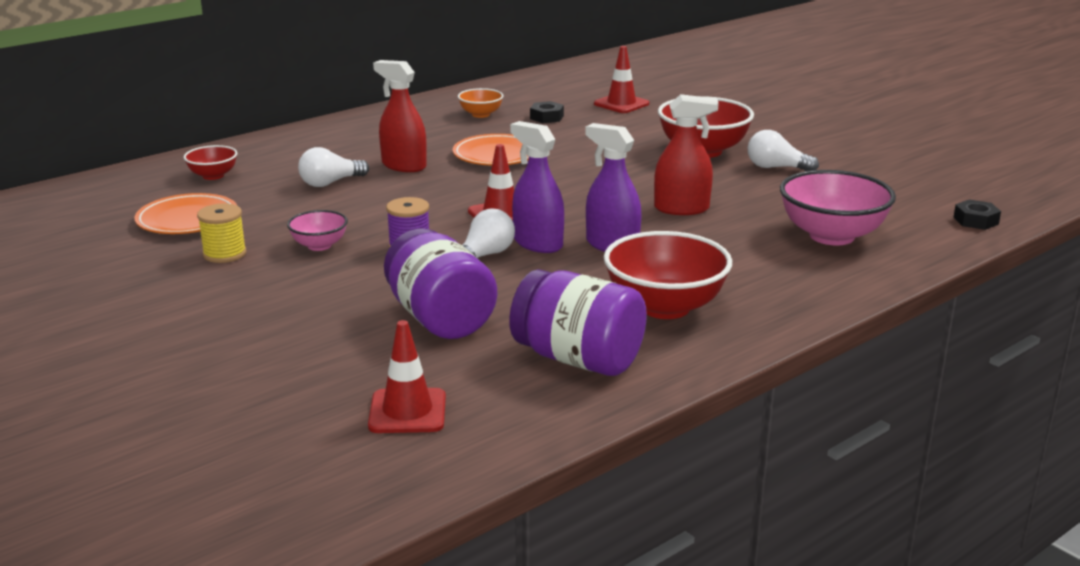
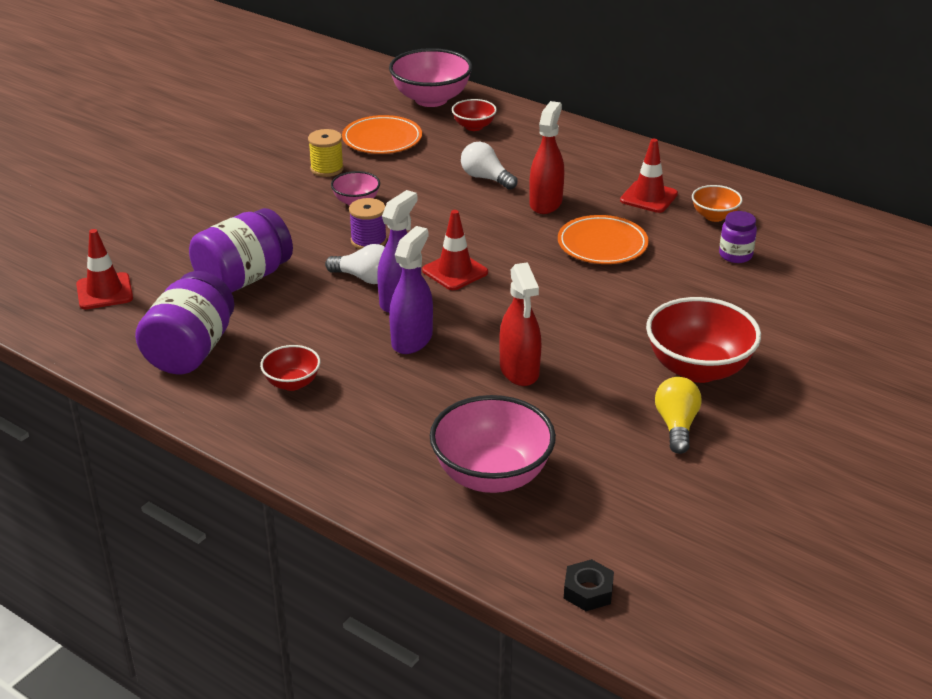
camera: 75 degrees right, 10 degrees up
black nut [530,101,564,123] -> purple jar [719,211,757,263]
red traffic cone [594,46,649,113] -> red traffic cone moved to [620,139,678,213]
red bowl [604,231,732,319] -> red bowl [260,345,320,391], size x0.52
white light bulb [748,130,819,171] -> yellow light bulb [655,377,702,454]
none -> pink bowl [389,48,473,107]

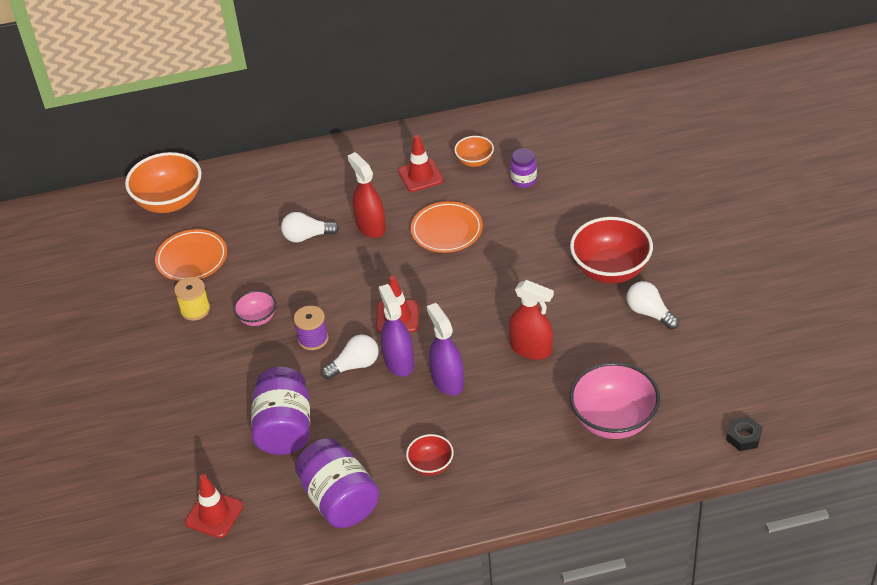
camera: 45 degrees left, 10 degrees up
pink bowl [389,48,473,107] -> orange bowl [125,152,202,213]
red bowl [452,99,497,131] -> none
yellow light bulb [655,377,702,454] -> white light bulb [627,281,679,330]

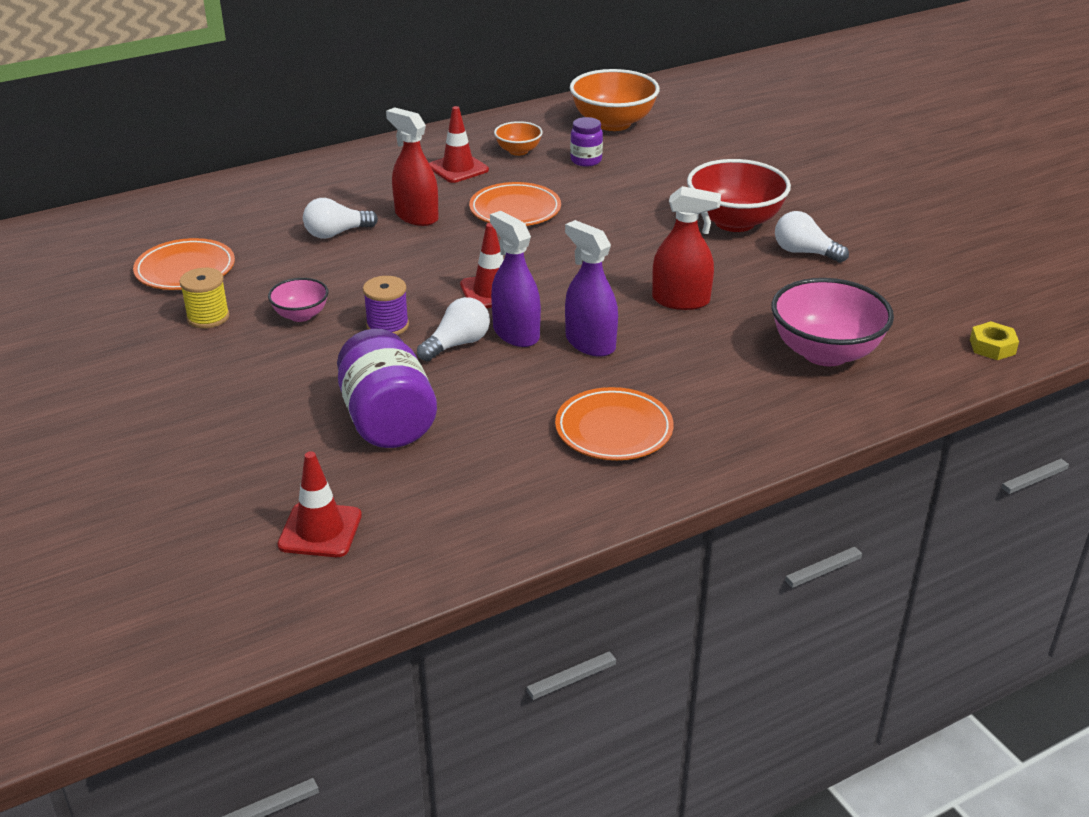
camera: 20 degrees left, 10 degrees down
orange bowl [125,152,202,213] -> orange bowl moved to [570,69,660,131]
purple jar [295,438,379,528] -> none
red bowl [406,434,454,476] -> orange plate [555,387,674,460]
black nut [726,416,762,451] -> yellow nut [970,321,1019,360]

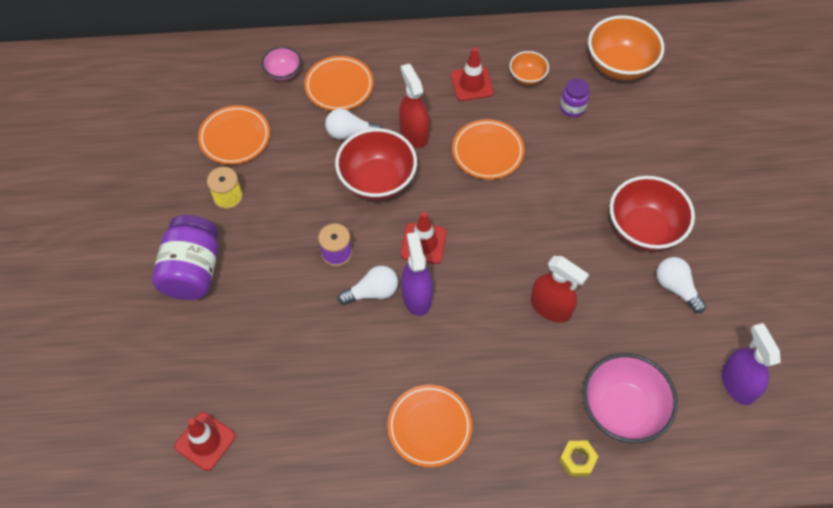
camera: 25 degrees right, 25 degrees up
pink bowl [268,278,329,322] -> pink bowl moved to [262,47,301,81]
purple jar [337,329,437,448] -> purple jar moved to [152,215,218,300]
purple spray bottle [565,220,618,357] -> purple spray bottle moved to [722,323,781,405]
yellow nut [970,321,1019,360] -> yellow nut moved to [559,441,599,476]
none -> orange plate [304,56,374,111]
none -> red bowl [335,128,417,201]

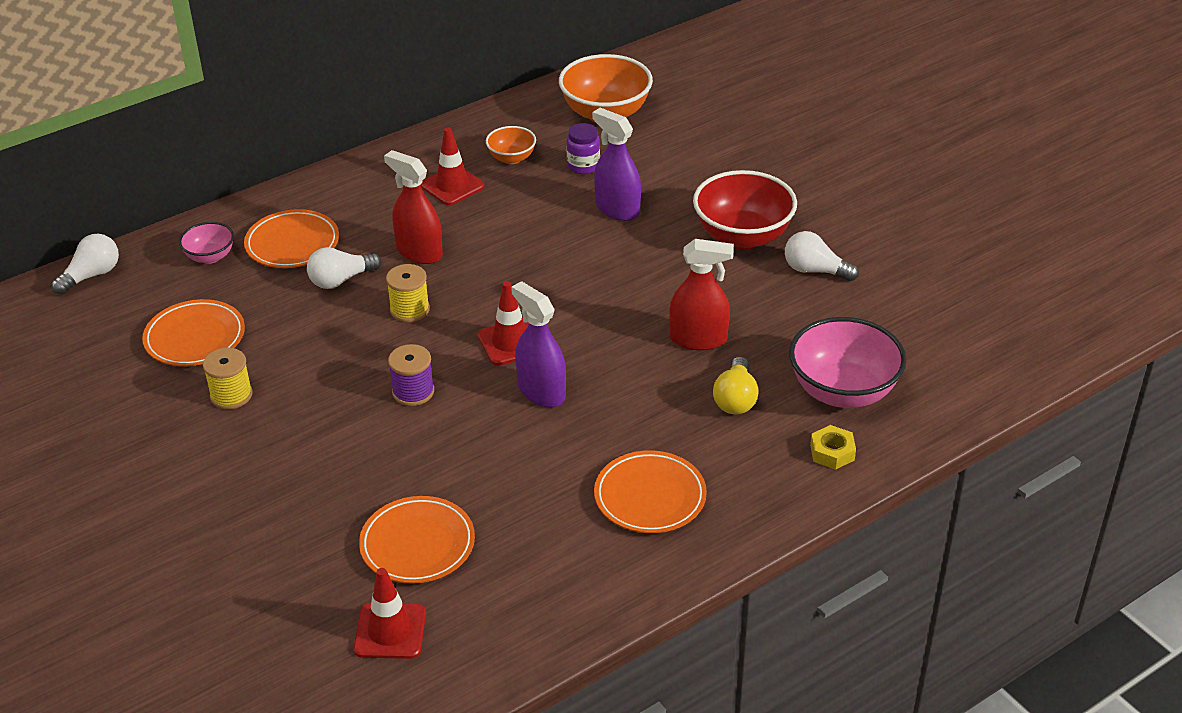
camera: 30 degrees left, 20 degrees down
purple jar [152,215,218,300] -> none
red bowl [335,128,417,201] -> yellow spool [386,264,430,322]
white light bulb [338,266,398,305] -> white light bulb moved to [52,234,119,295]
orange plate [452,119,524,179] -> orange plate moved to [359,496,475,584]
purple spray bottle [722,323,781,405] -> purple spray bottle moved to [592,108,641,221]
none -> yellow light bulb [713,357,759,414]

